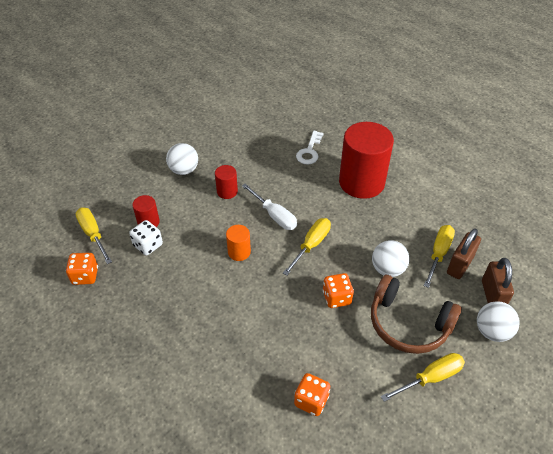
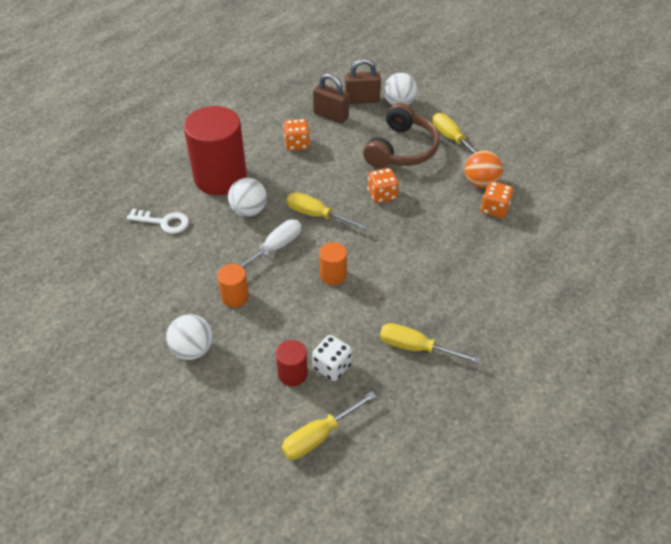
camera: 95 degrees left, 0 degrees up
orange dice [66,253,98,285] -> orange dice moved to [283,119,310,151]
red cylinder [215,165,238,199] -> orange cylinder [217,264,249,307]
white ball [372,240,409,277] -> white ball moved to [228,178,267,217]
yellow screwdriver [424,225,455,288] -> yellow screwdriver moved to [380,323,481,364]
none -> orange ball [465,150,503,188]

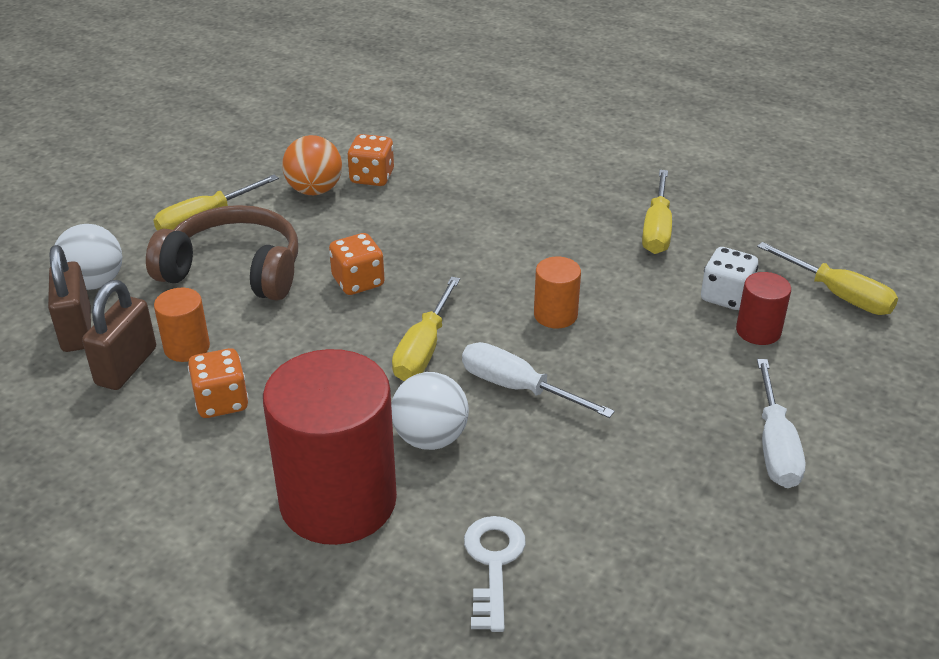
camera: 100 degrees left, 10 degrees down
white ball [166,314,213,360] -> white screwdriver [757,359,806,488]
orange cylinder [217,264,249,307] -> orange cylinder moved to [154,288,210,362]

